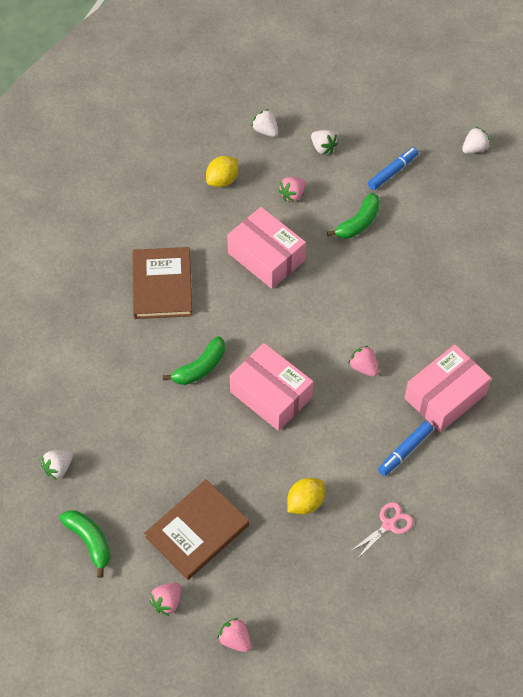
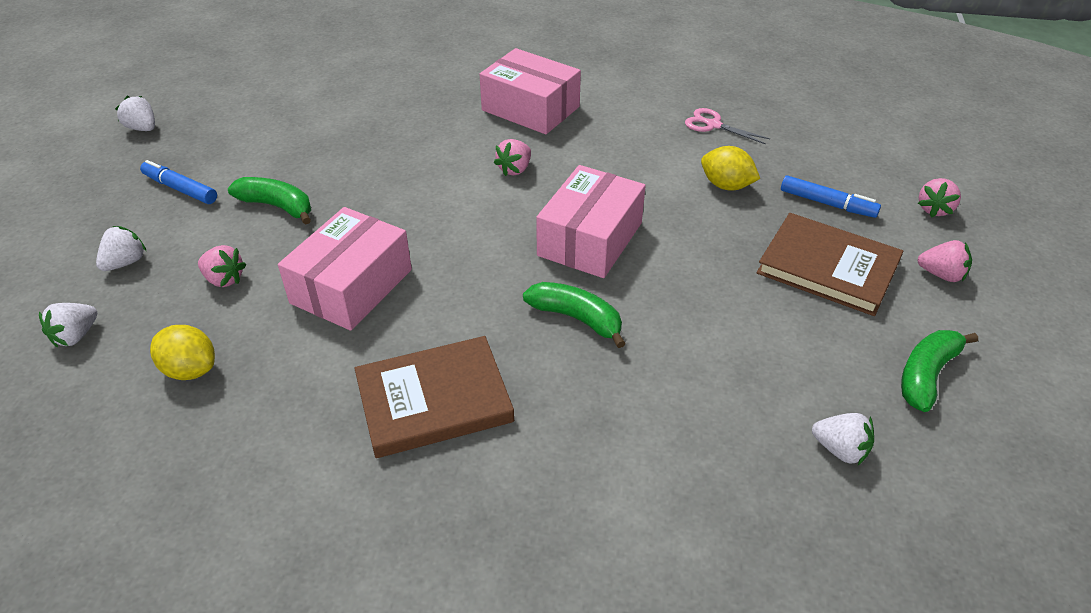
camera: 105 degrees left, 15 degrees down
blue marker [378,421,433,476] -> blue marker moved to [781,175,881,218]

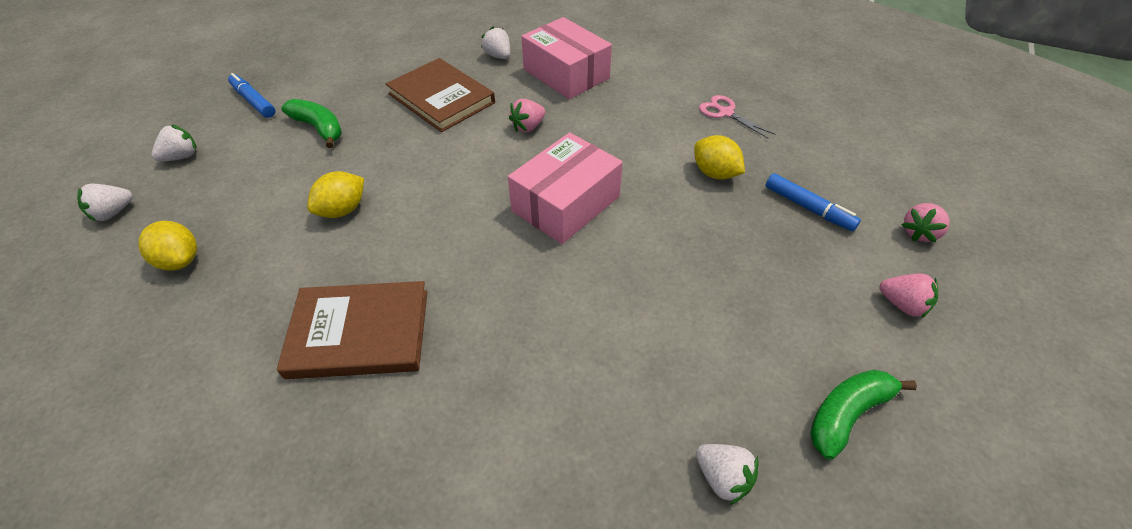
camera: 15 degrees right, 5 degrees up
white strawberry [115,96,155,131] -> white strawberry moved to [481,27,510,59]
pink strawberry [198,245,246,287] -> none
pink box [278,207,412,331] -> yellow lemon [307,171,364,218]
green banana [523,282,626,348] -> none
brown book [757,213,903,316] -> brown book moved to [386,58,495,132]

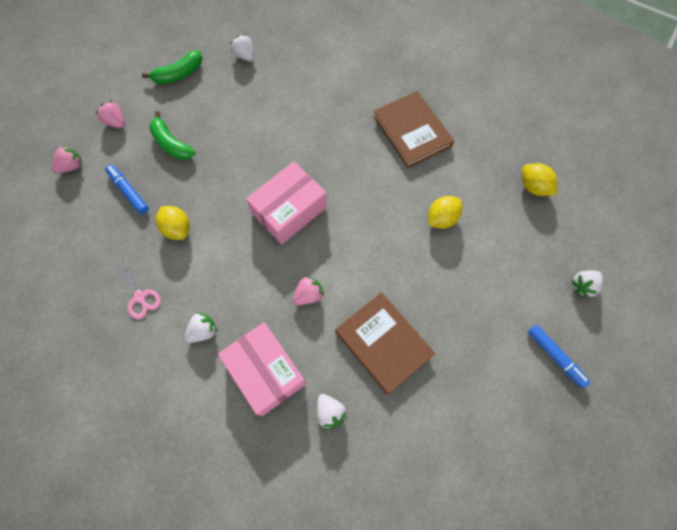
camera: 175 degrees left, 20 degrees up
white strawberry [77,184,133,221] -> white strawberry moved to [185,312,217,343]
brown book [277,281,427,379] -> brown book turned 60 degrees clockwise [373,91,454,168]
green banana [281,99,342,148] -> green banana moved to [149,111,195,160]

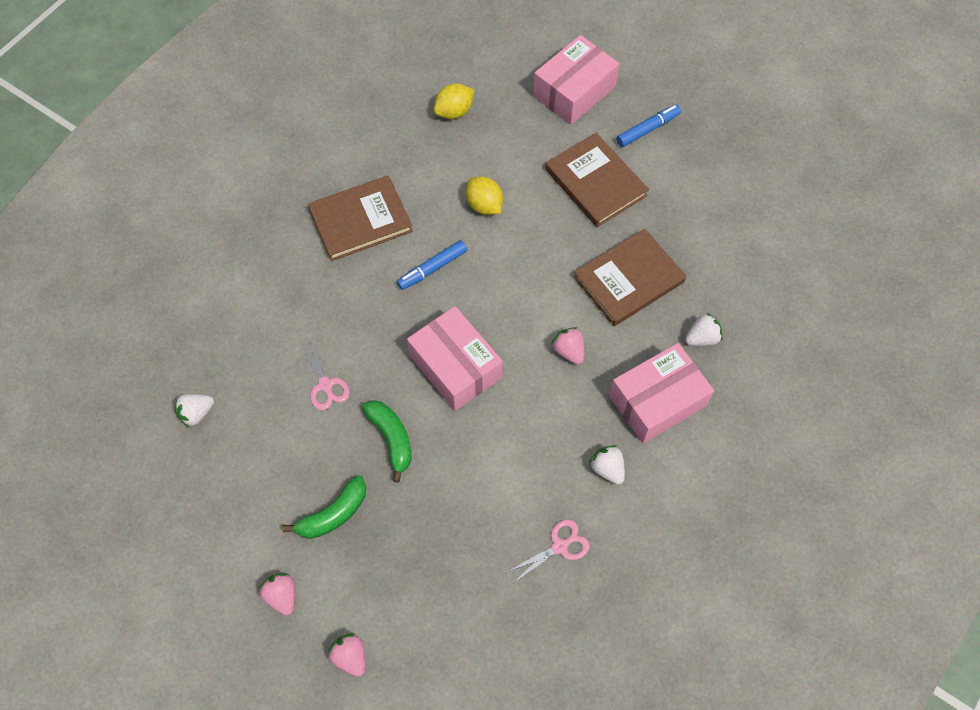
camera: 85 degrees left, 5 degrees down
pink strawberry [96,101,125,128] -> pink strawberry turned 105 degrees clockwise [258,573,295,615]
blue marker [105,165,149,214] -> blue marker moved to [397,240,467,290]
green banana [142,50,202,84] -> green banana moved to [362,400,412,483]
yellow lemon [156,206,190,240] -> none
white strawberry [571,270,603,299] -> pink box [533,35,619,125]
none -> pink scissors [300,338,350,410]
none -> brown book [545,133,649,227]

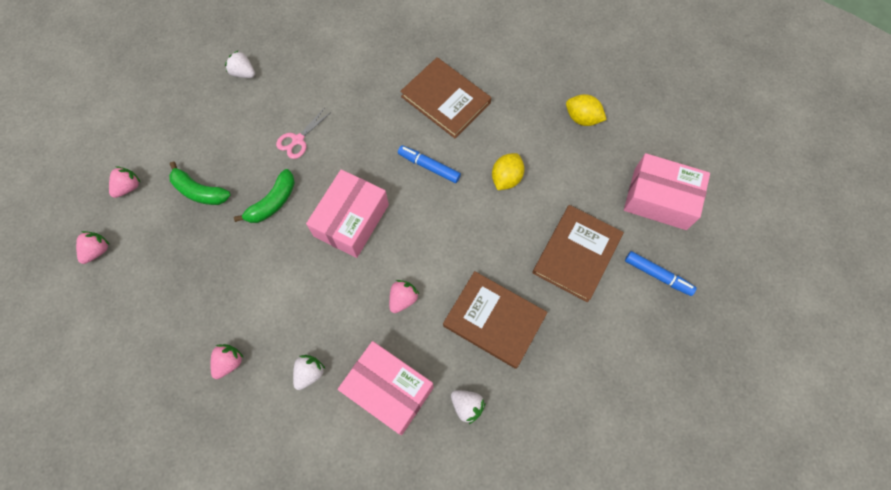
camera: 65 degrees right, 5 degrees up
pink scissors [507,519,590,582] -> pink strawberry [210,344,244,379]

